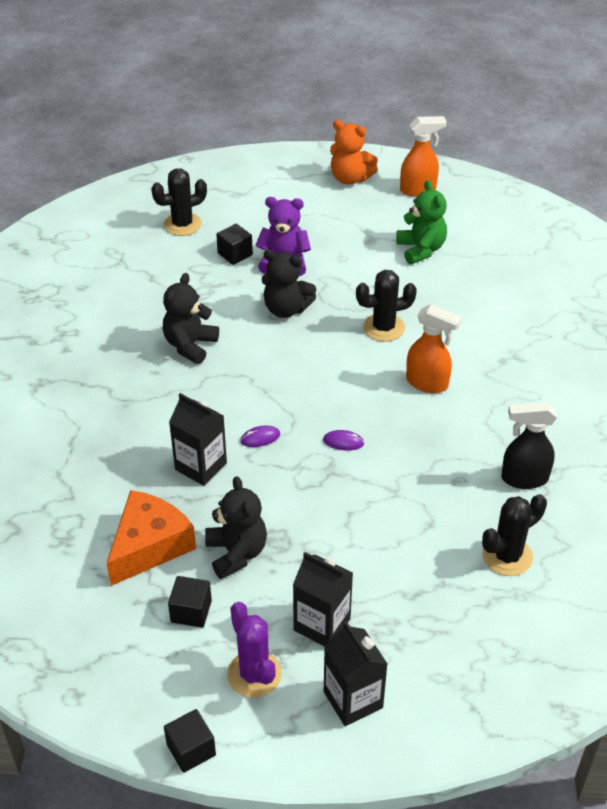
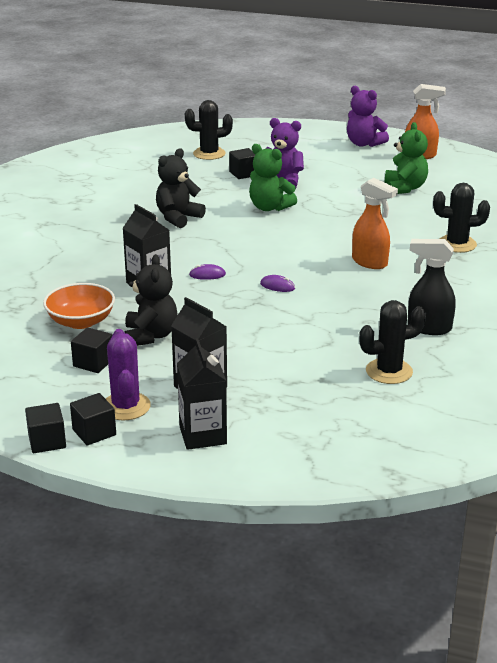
camera: 15 degrees right, 15 degrees down
orange cheese [106,490,196,586] -> orange bowl [43,283,115,329]
black teddy bear [262,250,316,318] -> green teddy bear [249,144,297,211]
orange teddy bear [330,120,378,185] -> purple teddy bear [347,85,389,147]
black cactus [356,270,417,342] -> black cactus moved to [433,183,490,253]
none -> black cube [70,393,116,445]

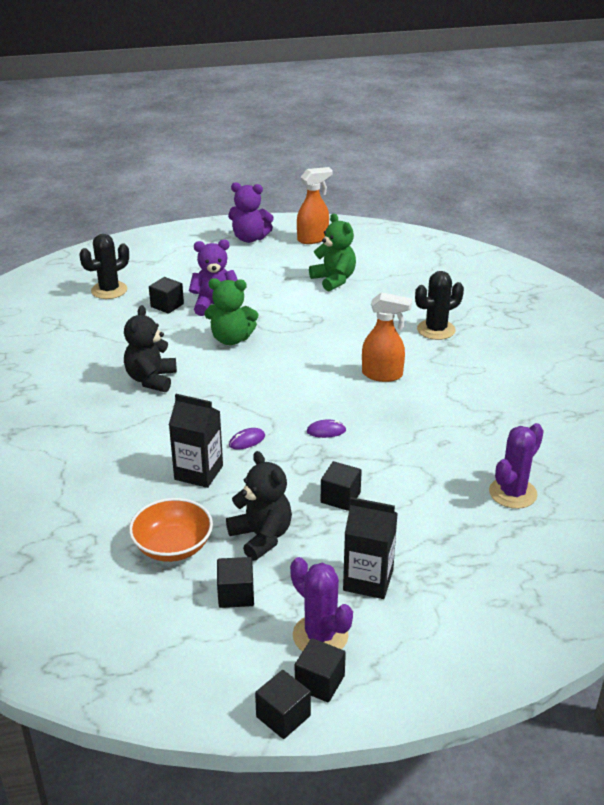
camera: 30 degrees left, 5 degrees up
black carton [177,338,227,450] -> none
black cactus [359,300,426,384] -> purple cactus [489,423,544,509]
black spray bottle [408,239,456,335] -> none
none -> black cube [321,461,362,511]

